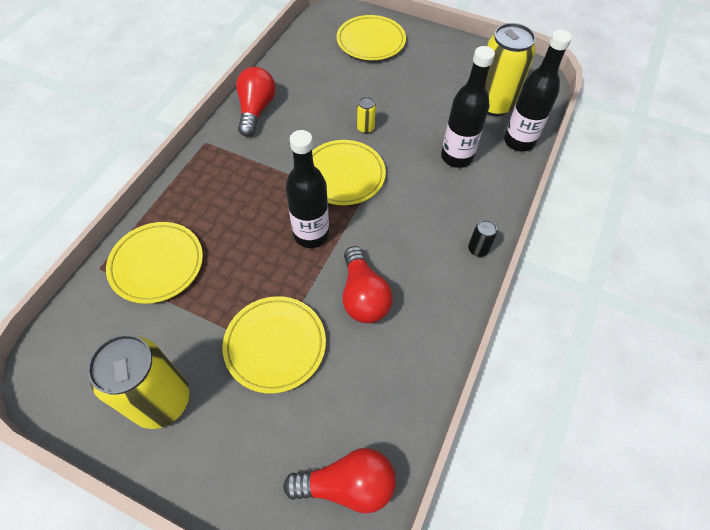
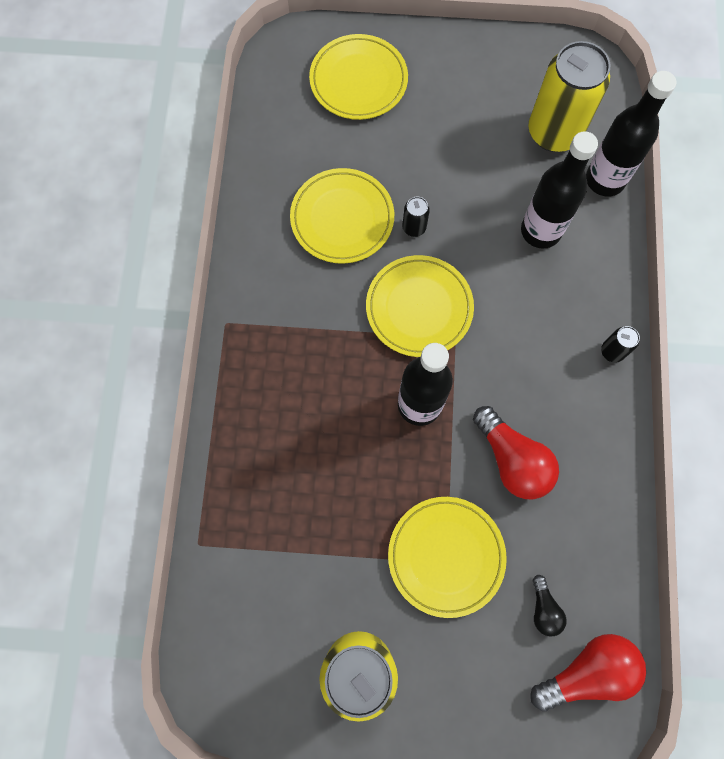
camera: 20 degrees left, 15 degrees up
yellow plate [106,222,203,304] -> yellow plate moved to [290,168,394,264]
red light bulb [236,67,276,137] -> none
yellow can [357,97,376,134] -> black can [402,197,430,237]
none -> black light bulb [533,575,567,637]

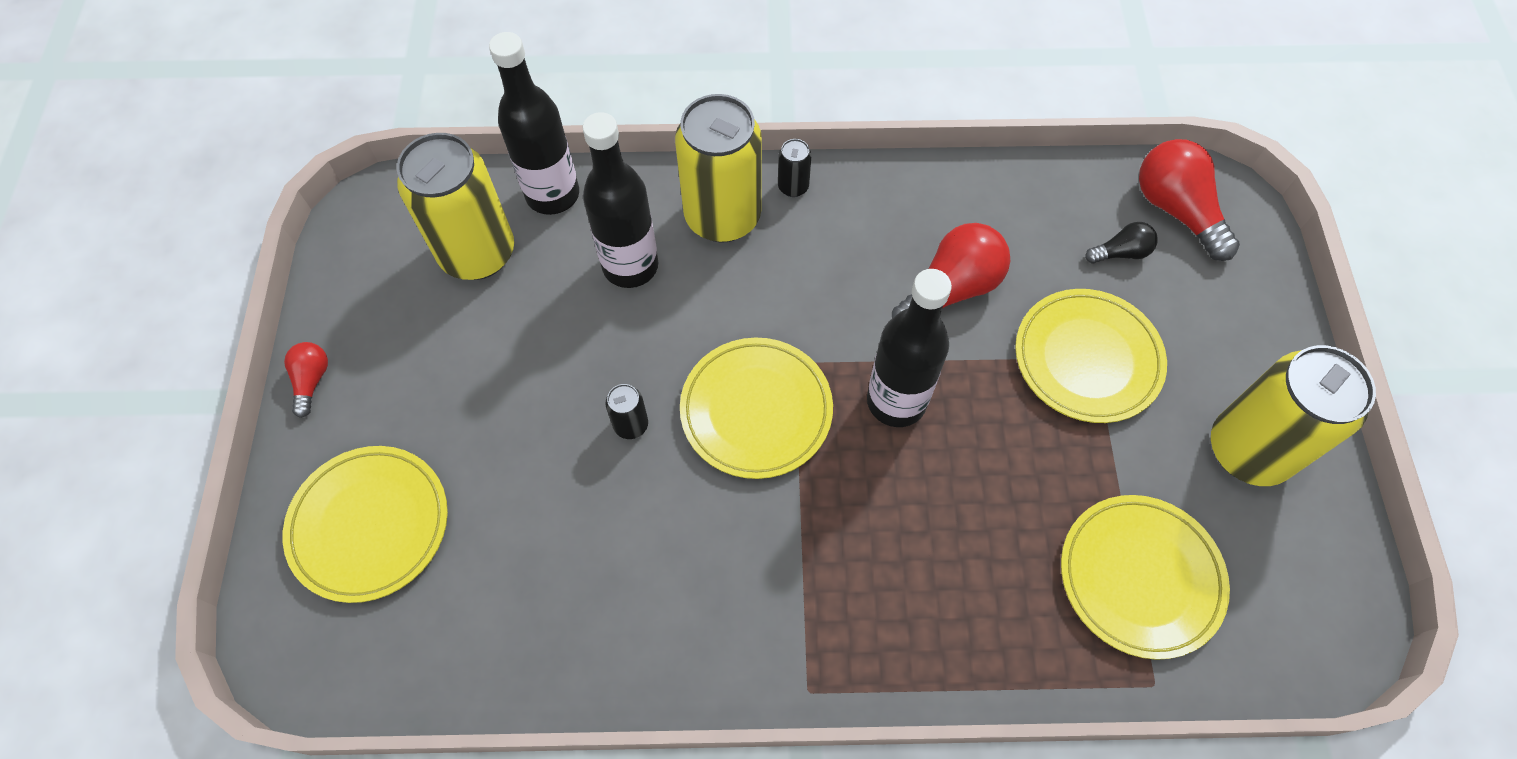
camera: 95 degrees left, 10 degrees down
yellow plate [290,168,394,264] -> yellow plate moved to [1061,495,1230,660]
none -> red light bulb [284,342,328,418]
none -> yellow can [675,94,762,243]

